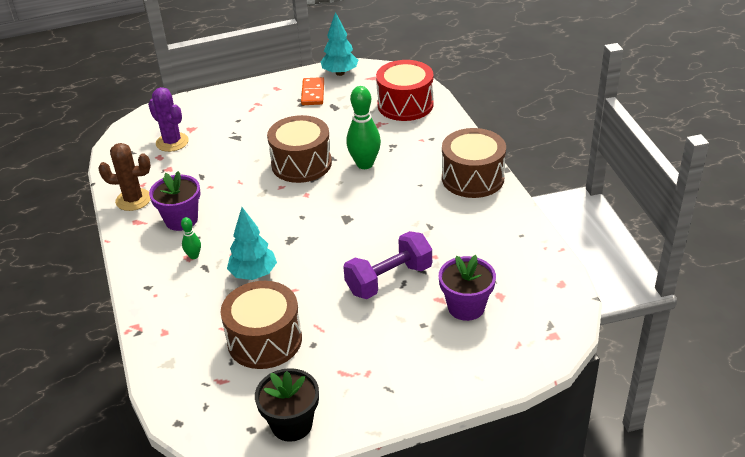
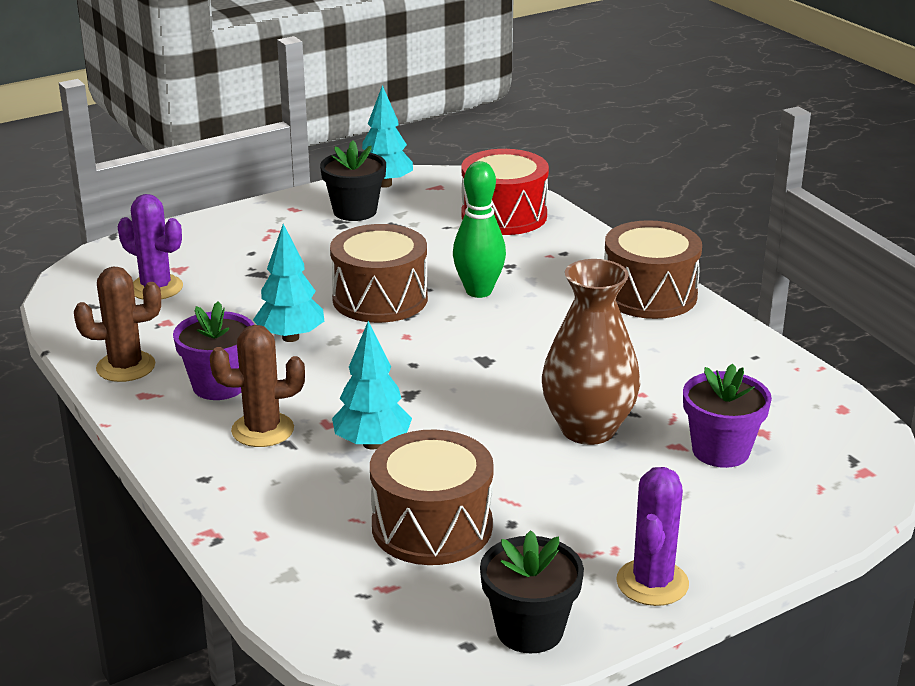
camera: 15 degrees left, 10 degrees down
green bowling pin [181,217,201,259] -> brown cactus [210,325,305,447]
orange domino [301,77,324,105] -> black flower pot [320,140,386,221]
purple dumbbell [343,231,432,299] -> brown vase [542,259,640,445]
none -> turquoise tree [253,224,324,342]
none -> purple cactus [616,467,689,606]

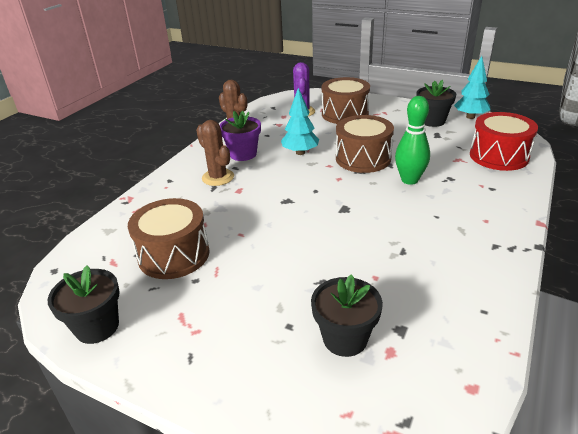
camera: 60 degrees right, 5 degrees up
turquoise tree [332,321,412,450] -> none
brown vase [542,259,640,445] -> none
brown drum [604,220,702,319] -> brown drum moved to [322,77,370,124]
purple cactus [616,467,689,606] -> none
purple flower pot [683,364,772,468] -> black flower pot [311,274,383,357]

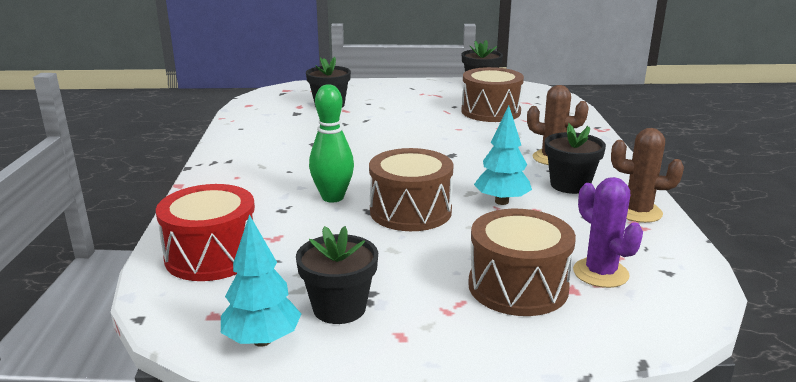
camera: 150 degrees right, 10 degrees down
purple flower pot [220,111,261,161] -> black flower pot [545,123,606,194]

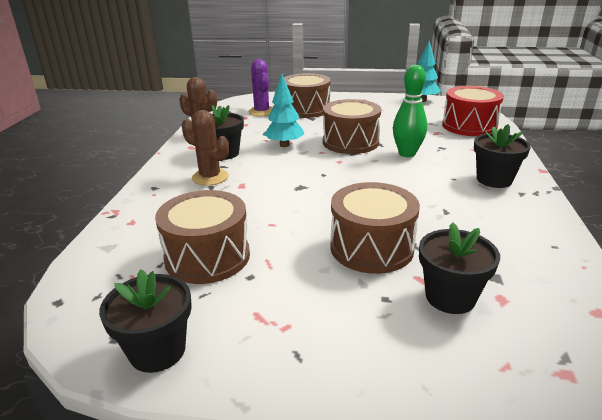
camera: 170 degrees left, 5 degrees up
black flower pot [296,226,378,324] -> black flower pot moved to [474,124,531,188]
none -> brown drum [330,182,420,274]

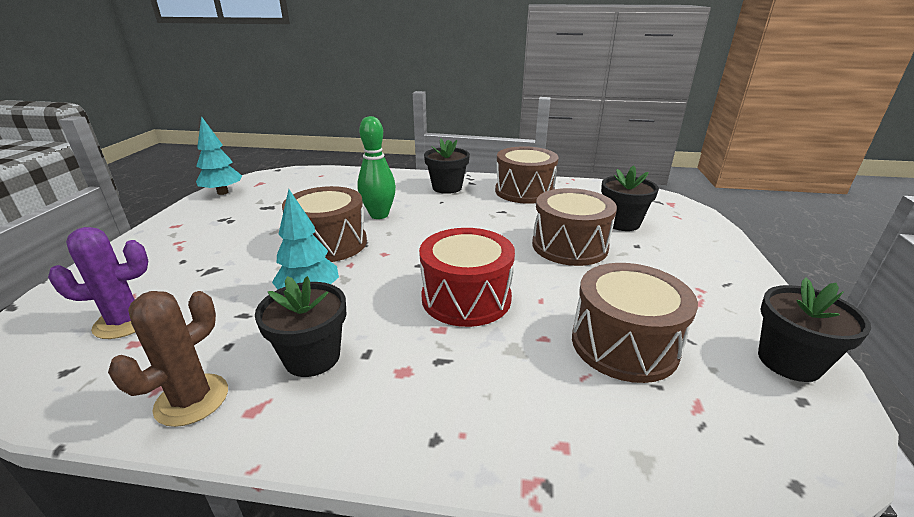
camera: 90 degrees left, 0 degrees up
brown cactus [181,110,229,186] -> none
brown drum [284,73,331,118] -> brown drum moved to [495,146,559,204]
red drum [442,86,504,136] -> red drum moved to [419,228,515,327]

